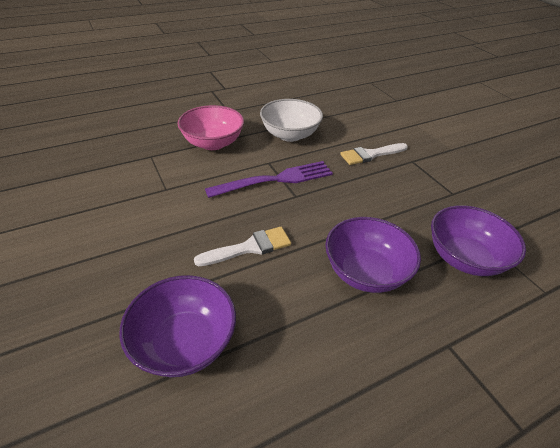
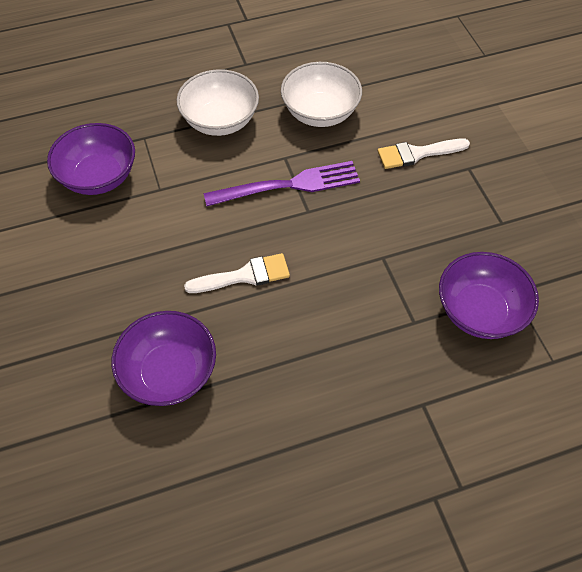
camera: 10 degrees right, 15 degrees up
pink bowl [177,105,244,150] -> white bowl [177,69,259,136]
purple bowl [325,217,421,293] -> purple bowl moved to [47,123,135,195]

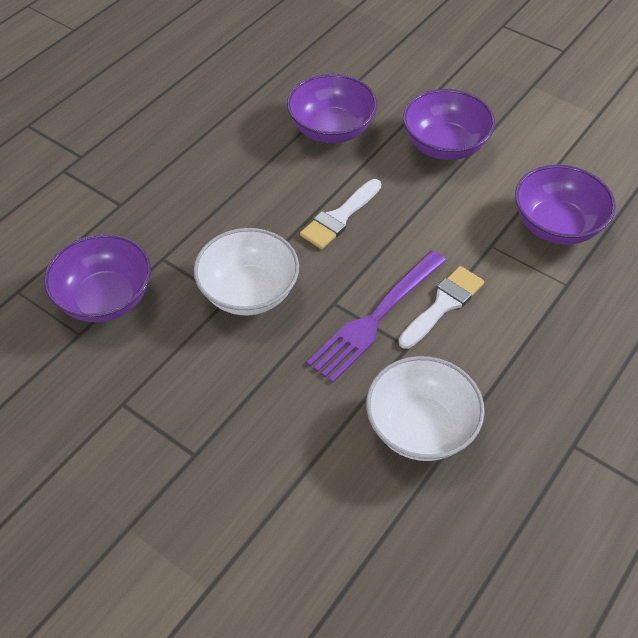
camera: 145 degrees right, 5 degrees down
white bowl [177,69,259,136] -> white bowl moved to [194,228,299,315]
white brush [378,139,470,169] -> white brush moved to [398,266,484,349]
none -> purple bowl [403,89,495,160]

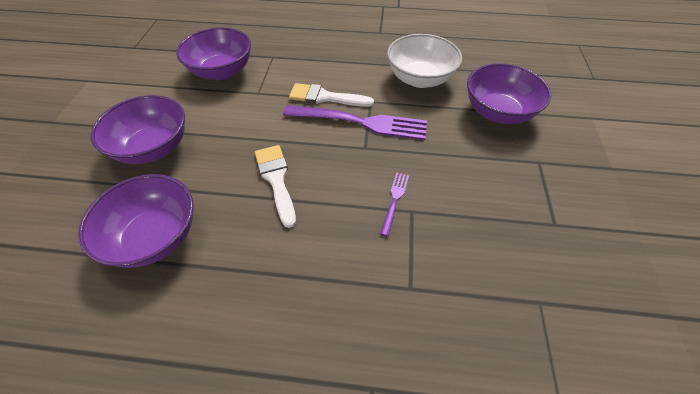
camera: 120 degrees left, 0 degrees up
purple bowl [44,234,151,322] -> purple bowl moved to [467,63,551,124]
white bowl [194,228,299,315] -> purple fork [380,172,409,236]
white brush [300,179,381,249] -> white brush turned 120 degrees counterclockwise [255,145,296,228]

